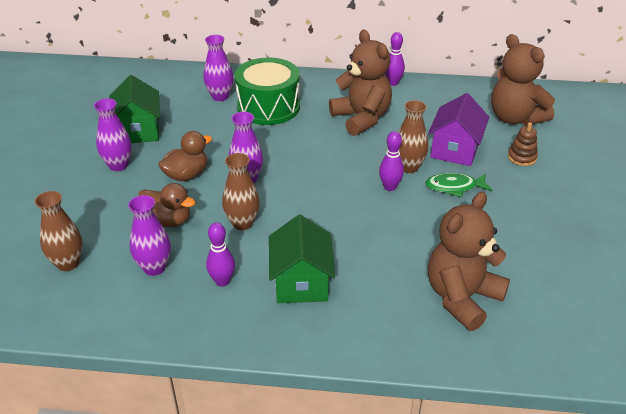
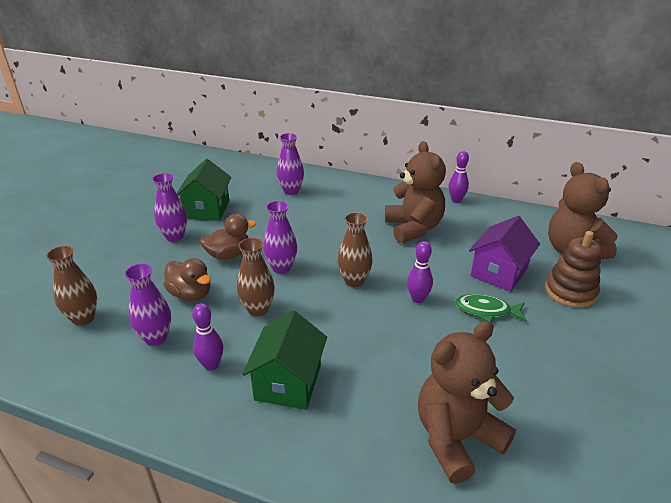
camera: 15 degrees right, 5 degrees down
green drum [235,58,300,125] -> none
brown vase [399,100,428,173] -> brown vase moved to [337,212,373,287]
brown stacking toy [508,122,538,166] -> brown stacking toy [545,231,601,308], size x1.62

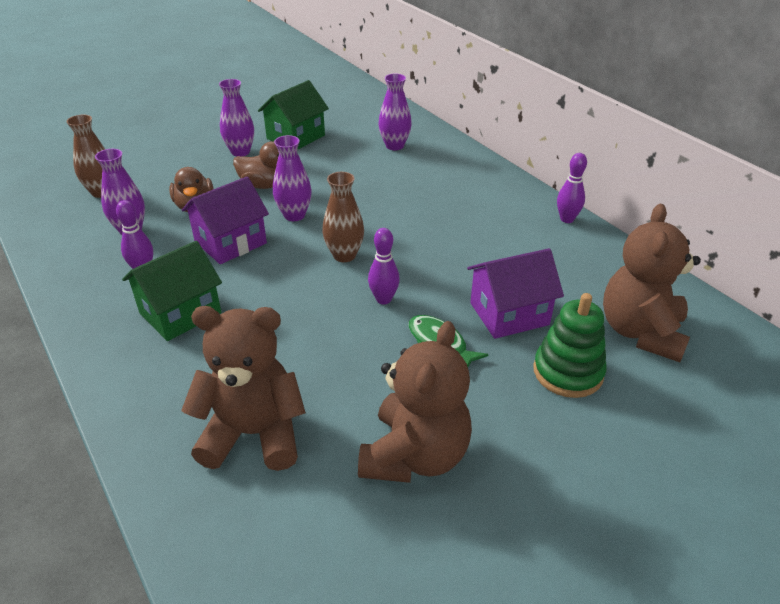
camera: 35 degrees right, 5 degrees up
brown vase [237,238,275,317] -> purple house [182,176,269,264]
brown teddy bear [385,141,446,243] -> brown teddy bear moved to [358,321,472,483]
brown stacking toy [545,231,601,308] -> green stacking toy [533,293,607,398]

